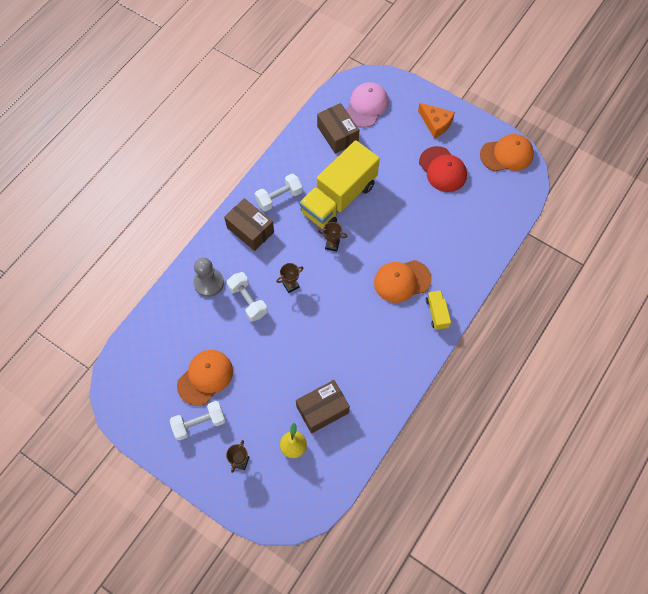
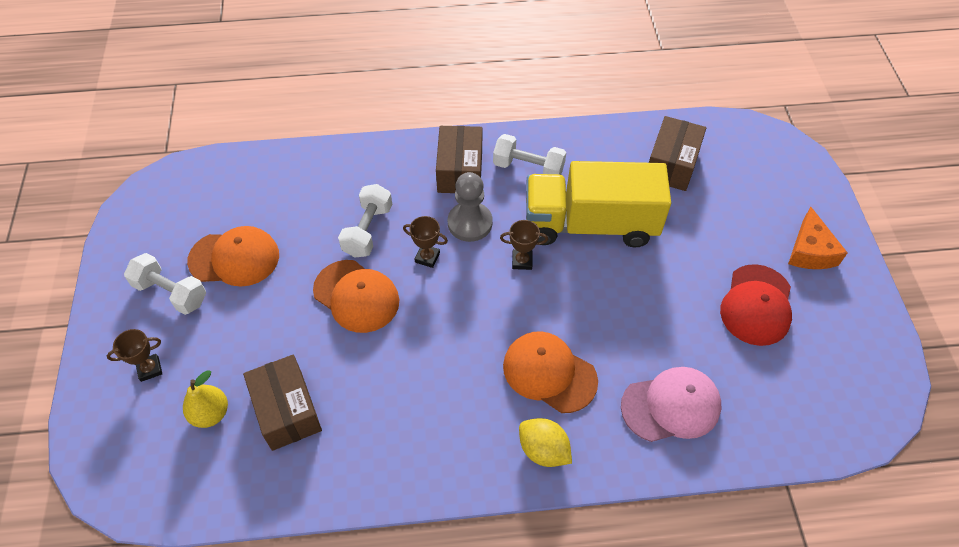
camera: 50 degrees right, 10 degrees down
grey pawn [193,257,224,297] -> grey pawn moved to [448,172,492,242]
brown box [296,380,350,434] -> brown box turned 45 degrees clockwise [243,355,322,451]
brown trophy [318,222,347,252] -> brown trophy turned 60 degrees counterclockwise [500,220,548,270]
pink cap [346,82,389,128] -> pink cap moved to [621,367,721,442]
yellow truck [426,290,451,330] -> yellow lemon [519,418,572,467]
orange cap [480,134,534,171] -> orange cap moved to [313,260,399,333]

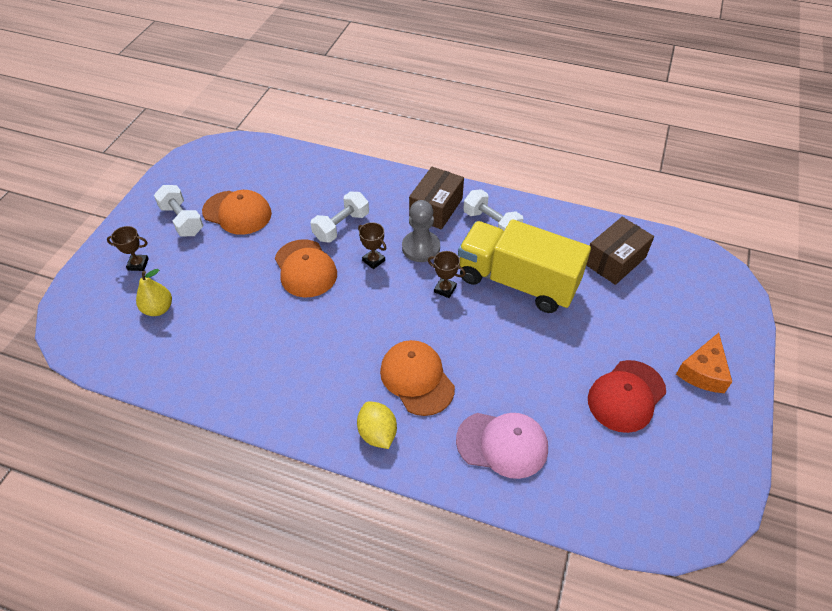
camera: 25 degrees right, 5 degrees down
brown box [243,355,322,451] -> none

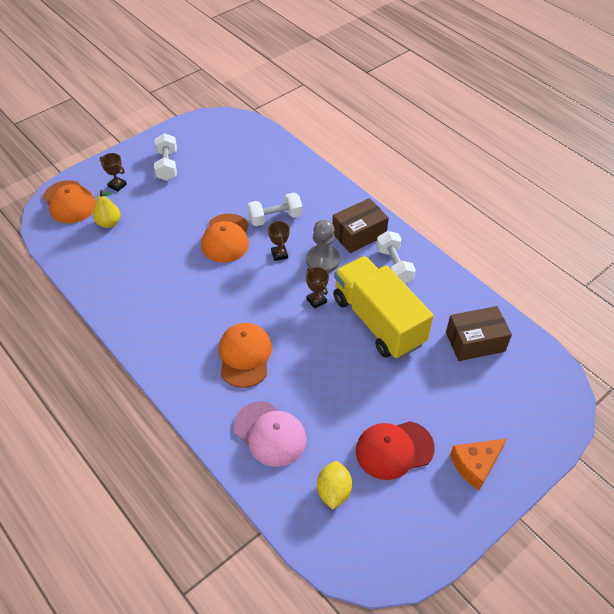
camera: 30 degrees right, 0 degrees up
orange cap [202,190,272,235] -> orange cap moved to [43,180,96,223]
yellow lemon [357,401,397,449] -> yellow lemon moved to [317,461,352,510]

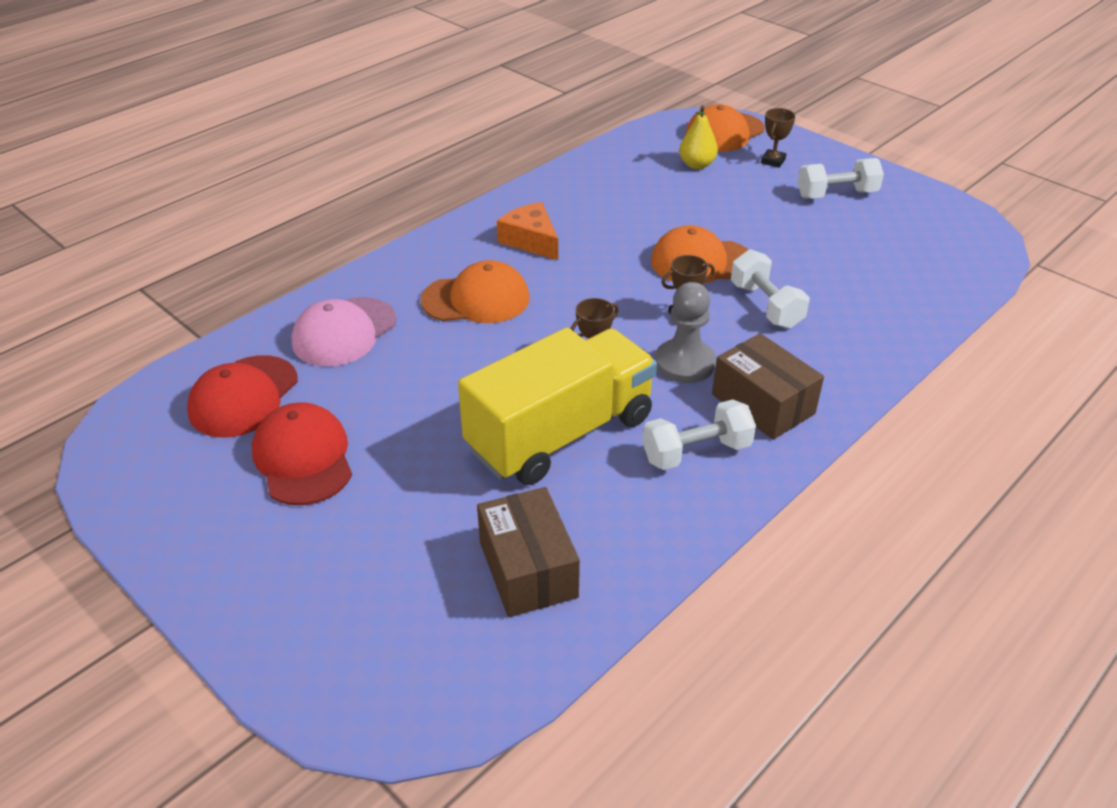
camera: 85 degrees right, 10 degrees down
yellow lemon [317,461,352,510] -> red cap [187,355,298,437]
orange cheese [450,439,507,491] -> orange cheese moved to [497,202,558,260]

